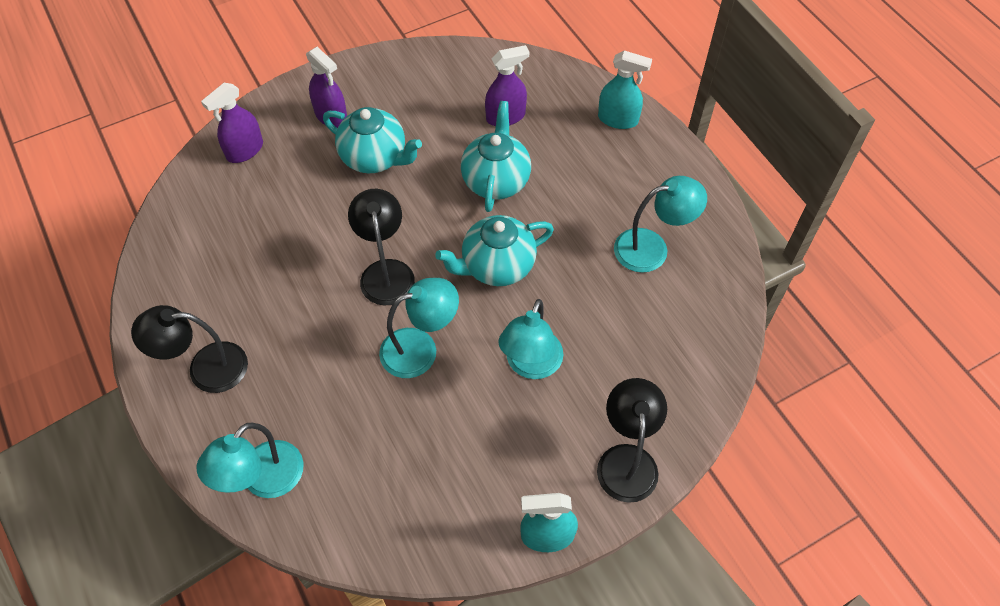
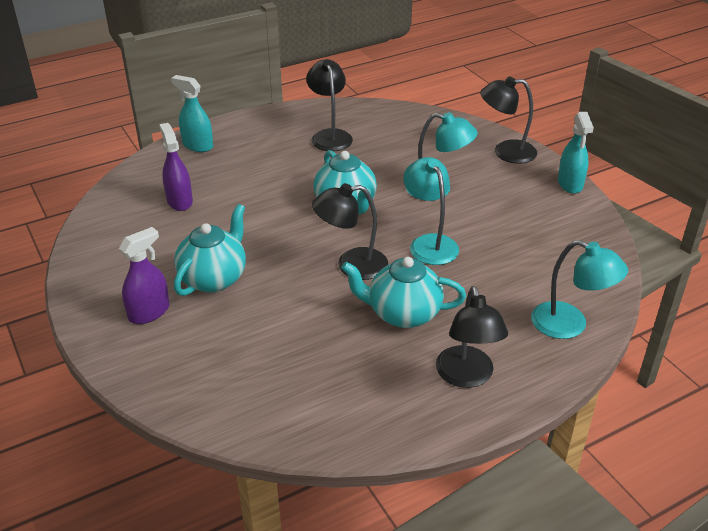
camera: 90 degrees left, 20 degrees down
purple spray bottle [201,83,263,163] -> none
turquoise teapot [461,101,531,212] -> turquoise teapot moved to [341,257,466,328]
turquoise spray bottle [598,50,652,129] -> turquoise spray bottle turned 75 degrees counterclockwise [171,75,213,152]
turquoise lamp [614,176,707,273] -> black lamp [306,59,353,151]

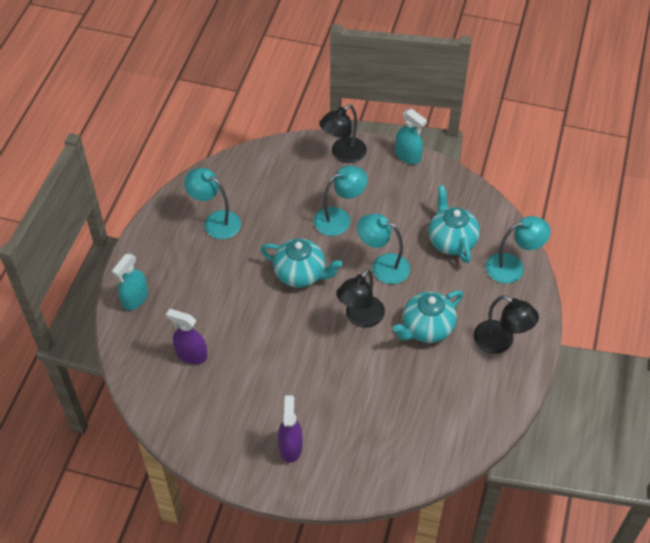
camera: 45 degrees left, 15 degrees up
turquoise spray bottle [171,75,213,152] -> turquoise spray bottle turned 45 degrees counterclockwise [112,254,148,310]
turquoise teapot [174,204,246,296] -> turquoise teapot moved to [429,185,480,263]
black lamp [306,59,353,151] -> turquoise lamp [184,168,241,239]

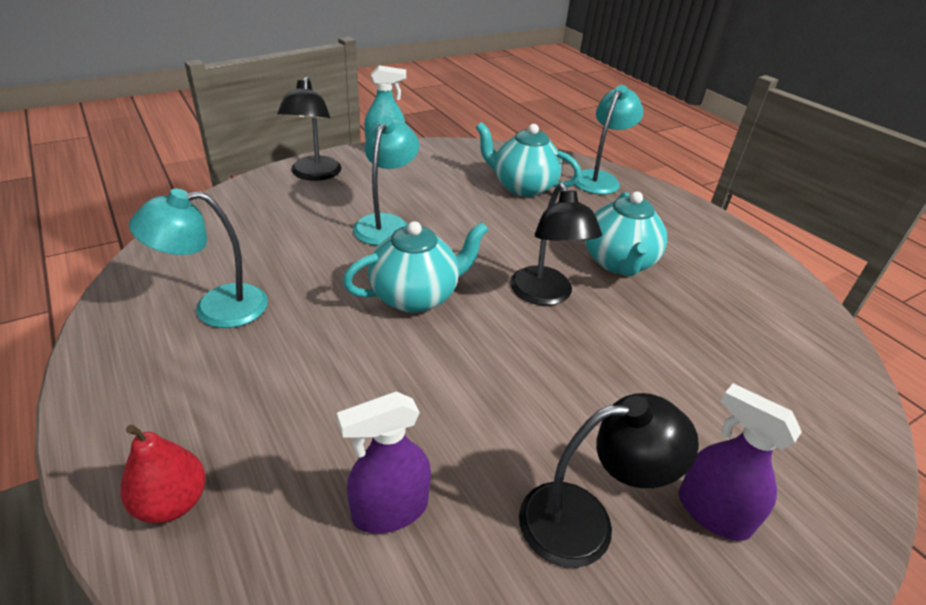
camera: 50 degrees left, 15 degrees down
turquoise spray bottle [112,254,148,310] -> red pear [120,425,206,523]
turquoise lamp [357,214,410,284] -> none
black lamp [474,295,539,354] -> black lamp moved to [519,393,699,568]

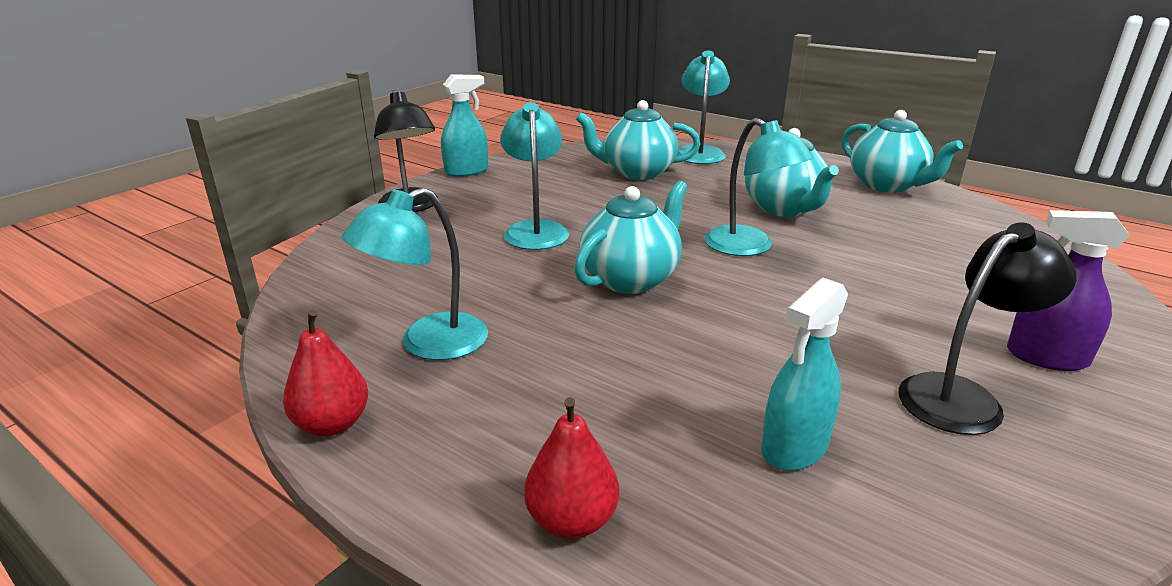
camera: 20 degrees left, 10 degrees down
purple spray bottle [337,392,431,533] -> turquoise spray bottle [761,278,848,471]
black lamp [510,183,602,305] -> turquoise lamp [704,118,813,256]
none -> red pear [283,310,368,436]
none -> turquoise teapot [842,110,963,193]

